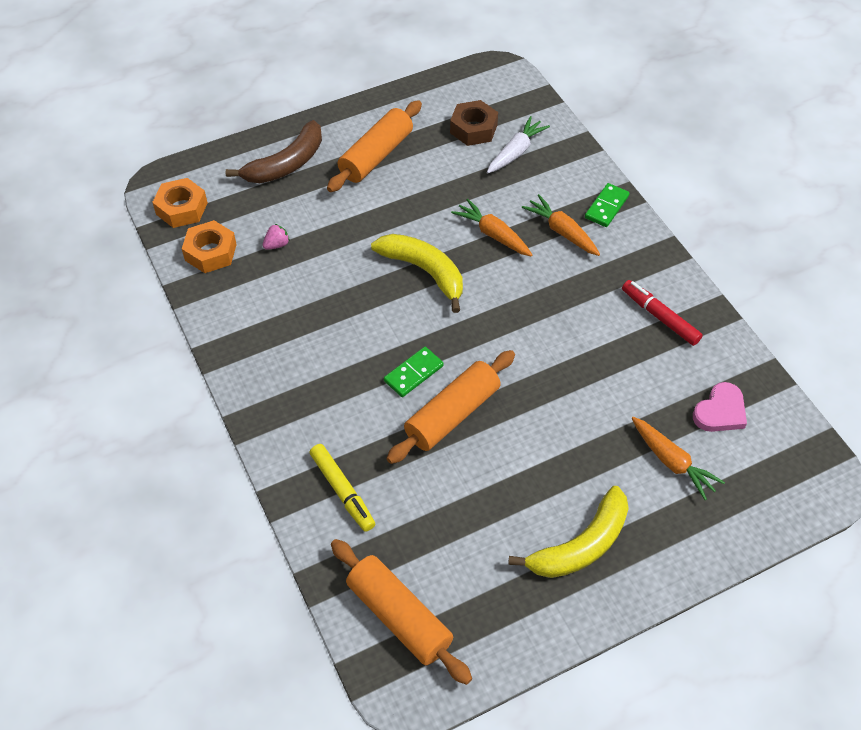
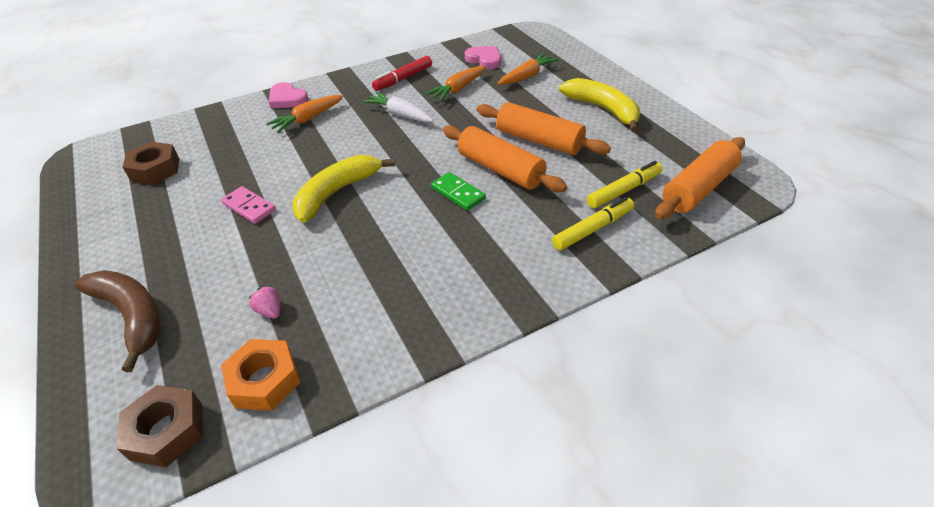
camera: 90 degrees left, 10 degrees down
orange nut [152,178,208,228] -> brown nut [116,385,203,467]
orange rolling pin [327,100,422,192] -> orange rolling pin moved to [477,102,611,155]
orange carrot [451,198,532,257] -> orange carrot moved to [425,66,486,102]
white carrot [487,116,550,173] -> white carrot moved to [363,92,434,122]
green domino [585,183,630,227] -> pink heart [269,82,309,108]
none -> pink domino [221,186,276,224]
none -> yellow marker [587,161,663,208]

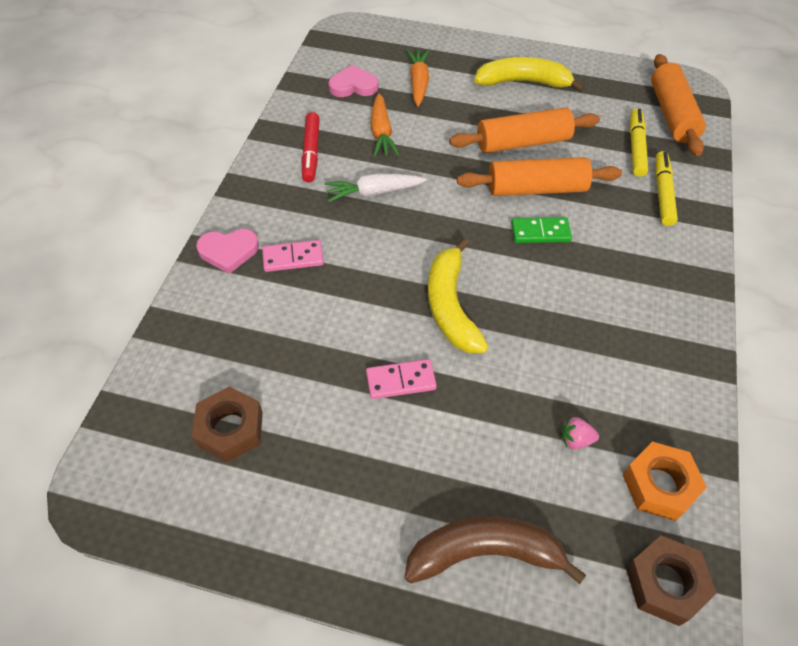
camera: 50 degrees left, 10 degrees up
orange carrot [266,95,344,133] -> pink domino [262,240,324,272]

